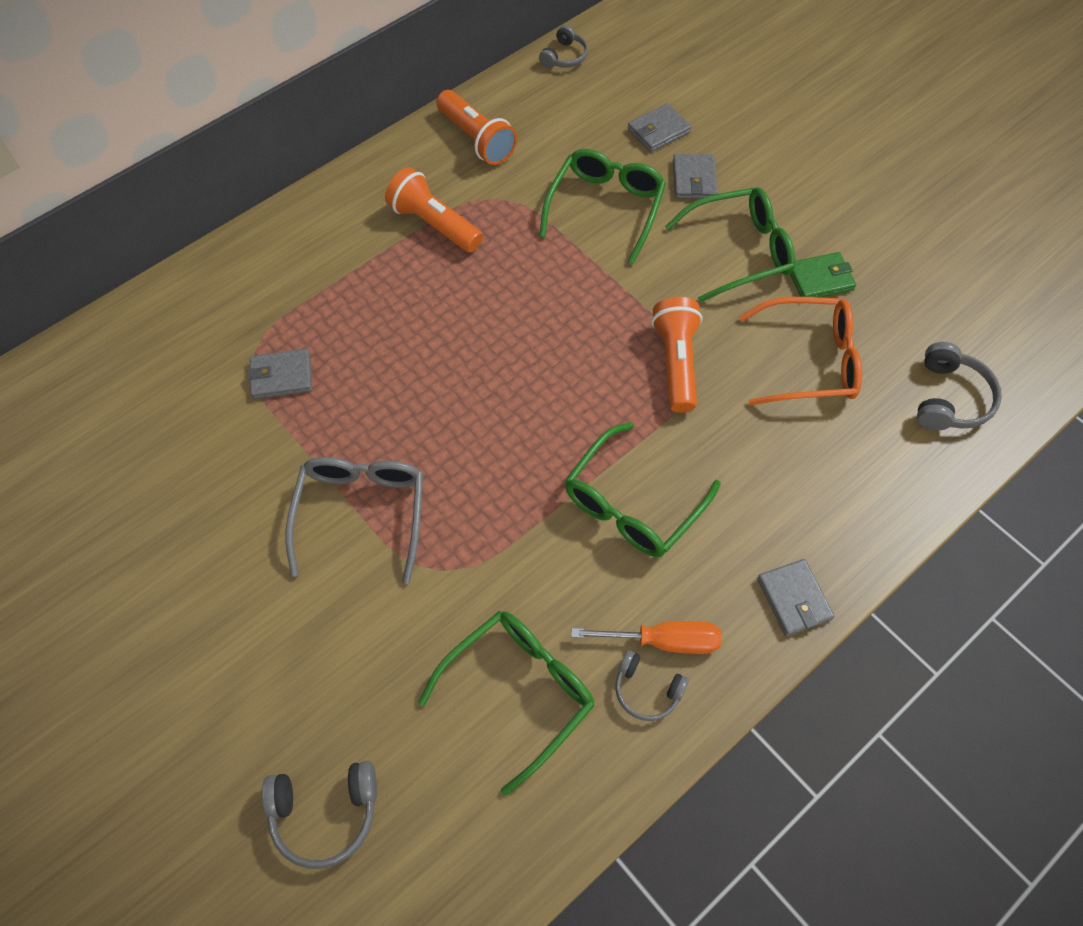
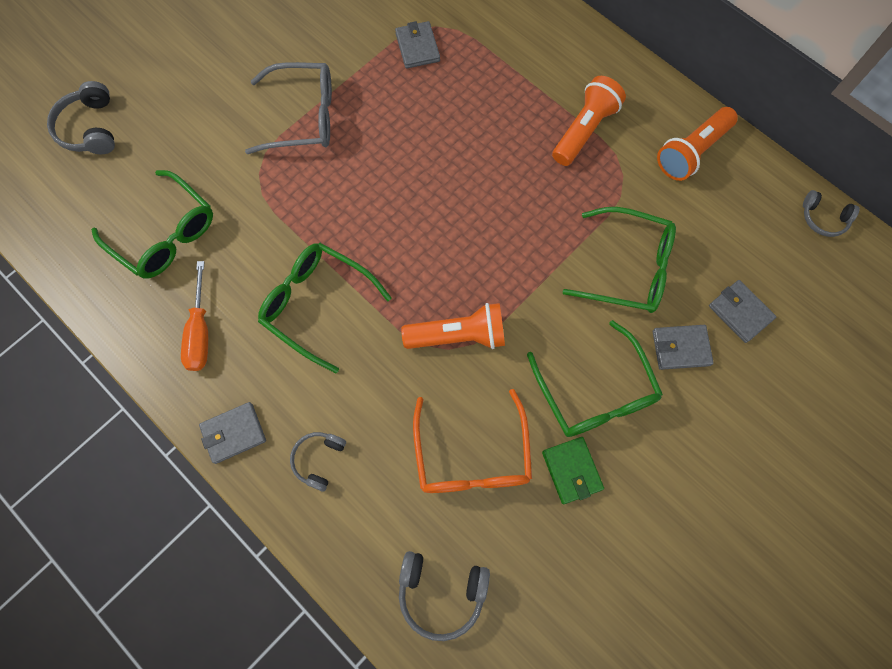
camera: 85 degrees right, 10 degrees up
grey headphones [615,650,689,721] -> grey headphones moved to [290,432,346,492]

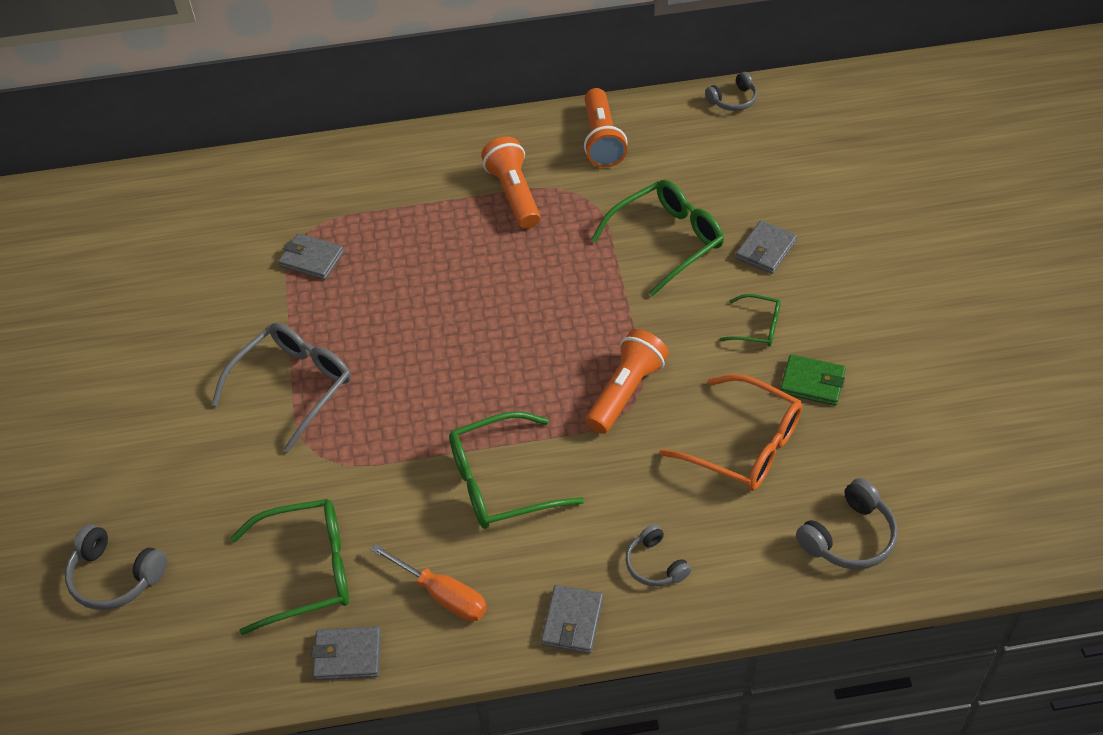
camera: 50 degrees left, 20 degrees down
green glasses [527,320,663,437] -> green glasses [719,294,781,346], size x0.53
grey wallet [709,280,776,343] -> grey wallet moved to [311,626,381,680]

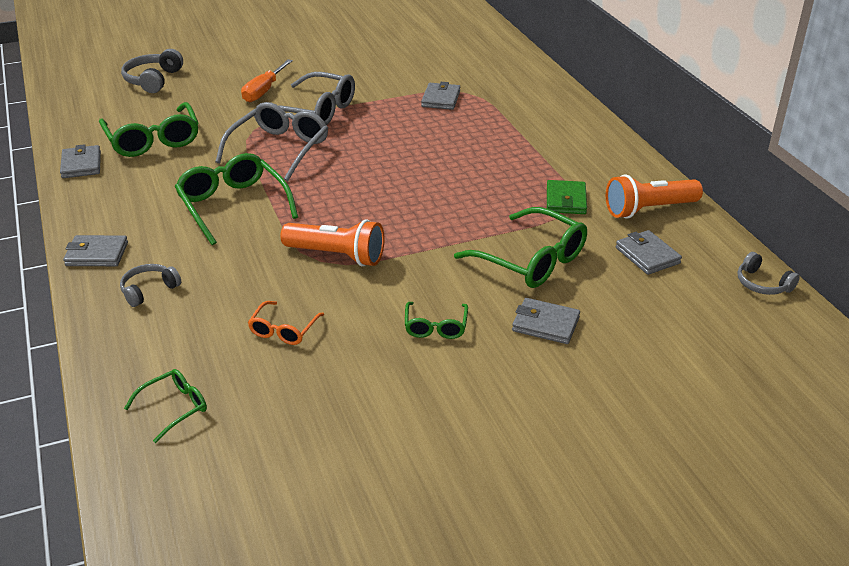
camera: 75 degrees right, 15 degrees down
orange screwdriver [370,544,487,622] -> orange screwdriver moved to [241,59,293,102]
orange flashlight [481,136,540,229] -> none
orange glasses [660,374,802,491] -> orange glasses [248,301,324,345], size x0.53
green wallet [780,354,846,406] -> green wallet moved to [547,180,587,214]
grey headphones [796,478,898,569] -> green glasses [124,369,207,443]
none -> grey glasses [215,102,328,181]
none -> grey wallet [616,230,682,275]

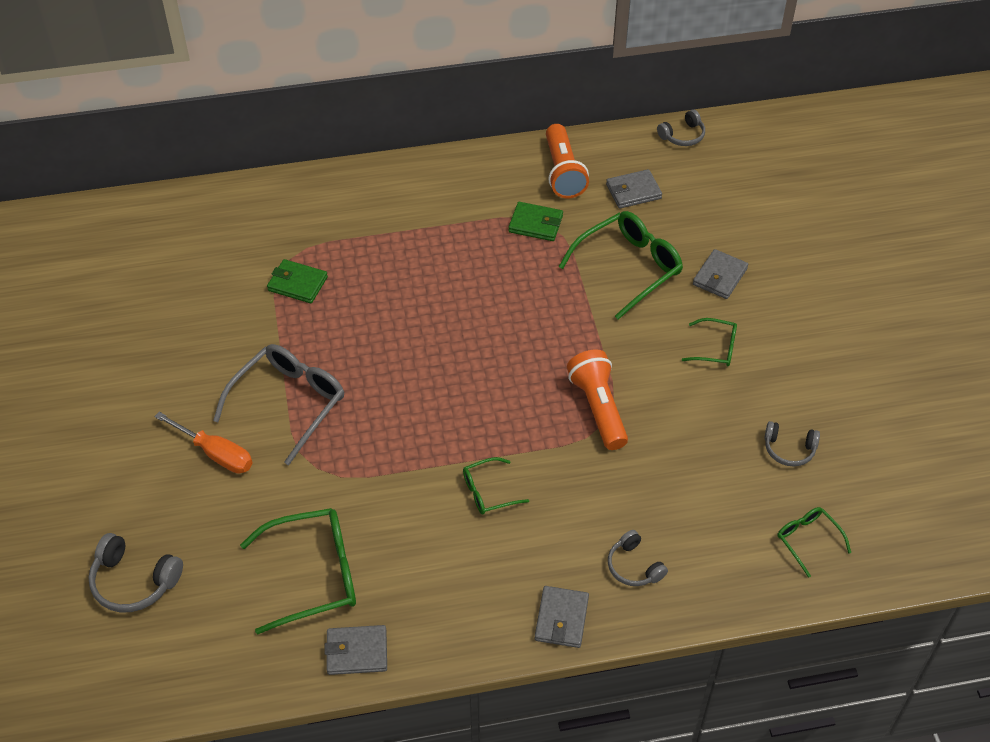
camera: 80 degrees left, 15 degrees up
green glasses [175,153,298,245] -> green glasses [463,457,529,514], size x0.53
grey glasses [215,102,328,181] -> none
orange glasses [248,301,324,345] -> none
orange flashlight [280,220,384,266] -> orange flashlight turned 45 degrees counterclockwise [567,349,628,450]
grey wallet [421,82,460,110] -> green wallet [267,259,328,303]
none -> grey headphones [764,421,820,467]

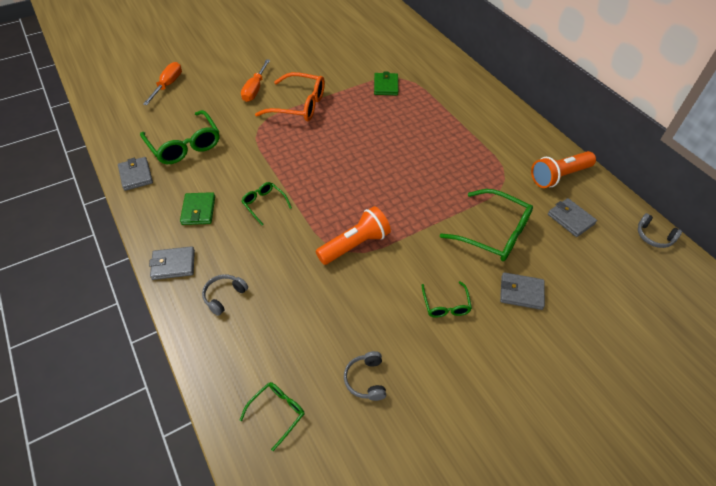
camera: 70 degrees right, 0 degrees up
grey headphones [88,533,183,612] -> orange screwdriver [143,62,182,105]
grey glasses [213,344,344,465] -> orange glasses [255,72,325,121]
green wallet [508,202,563,241] -> green wallet moved to [180,192,215,225]

